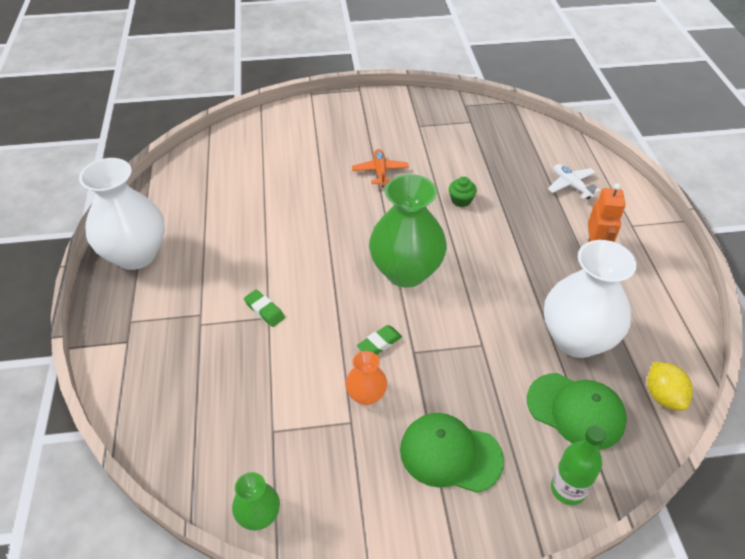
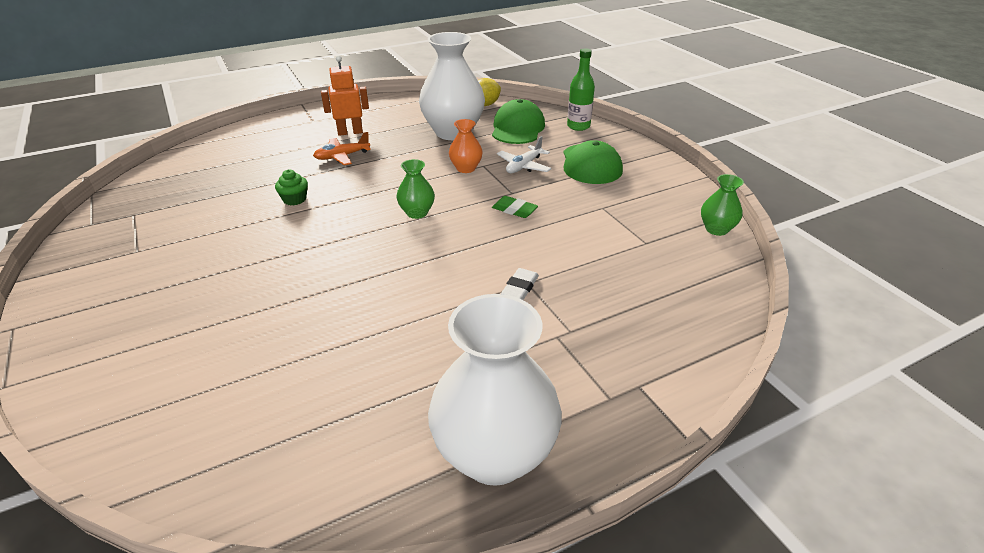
camera: 110 degrees left, 10 degrees down
green eraser [244,290,285,327] -> white eraser [501,268,539,300]
orange vase [345,351,387,405] -> orange vase moved to [449,119,483,173]
orange plane [352,149,409,187] -> orange plane moved to [313,132,371,165]
green vase [369,174,447,288] -> green vase [397,159,435,219], size x0.47
white plane [548,164,601,199] -> white plane moved to [497,136,552,173]

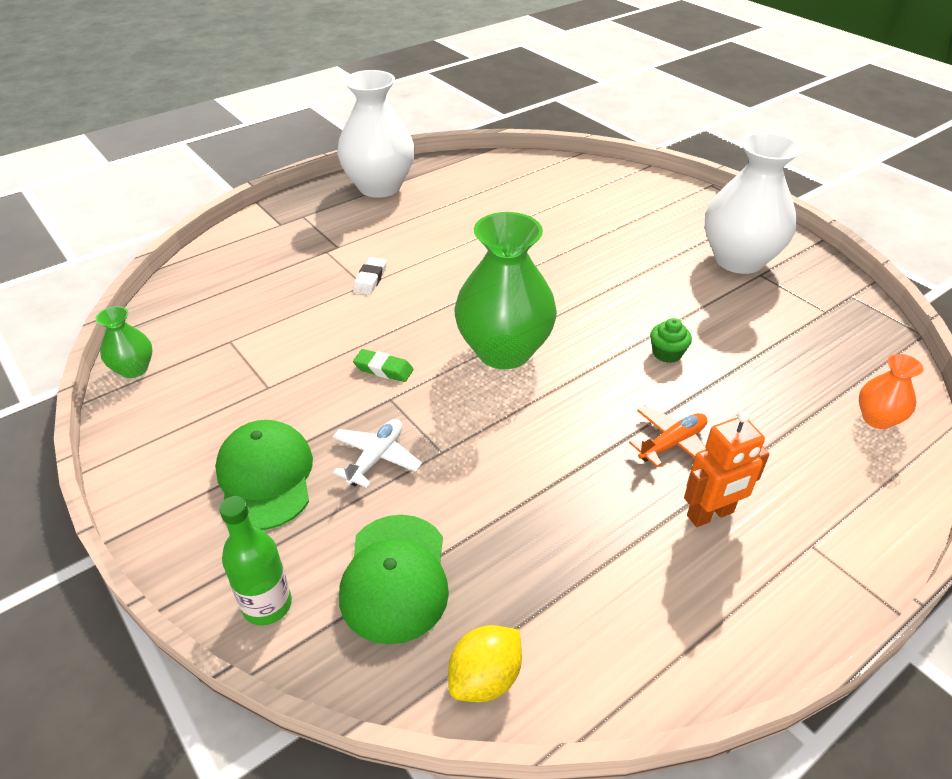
camera: 170 degrees right, 5 degrees up
green vase [397,159,435,219] -> green vase [454,212,557,369], size x2.11
white vase [419,32,485,140] -> white vase moved to [705,132,802,274]
orange vase [449,119,483,173] -> orange vase moved to [859,354,924,429]

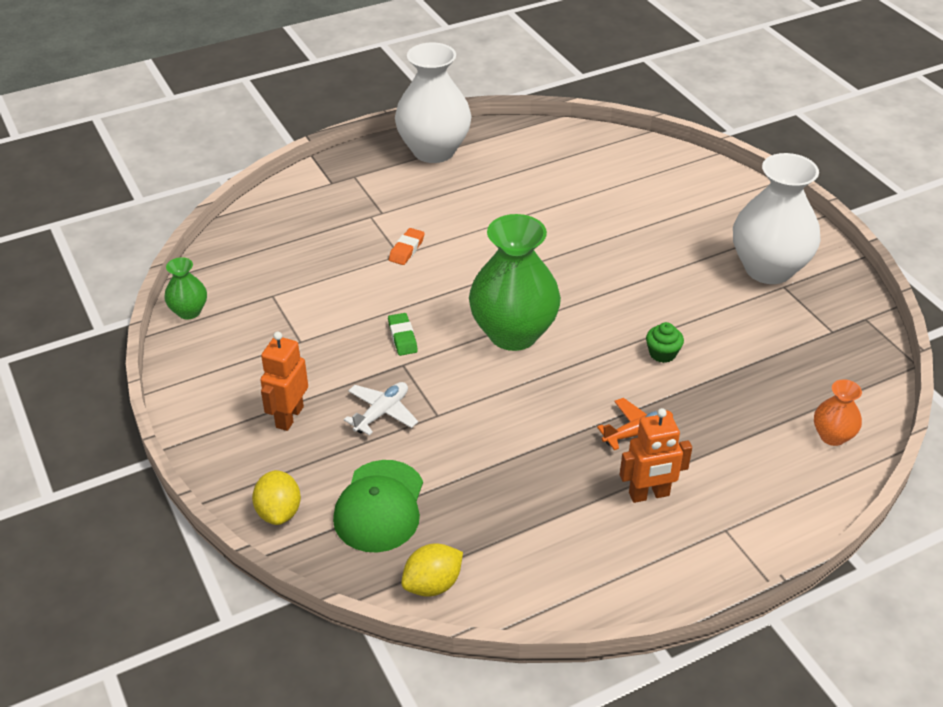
camera: 10 degrees right, 0 degrees up
green cap [215,420,313,530] -> orange robot [261,332,308,431]
green bottle [219,496,292,625] -> yellow lemon [252,470,301,525]
white eraser [353,257,387,295] -> orange eraser [389,228,425,265]
green eraser [353,349,414,382] -> green eraser turned 45 degrees clockwise [388,313,418,356]

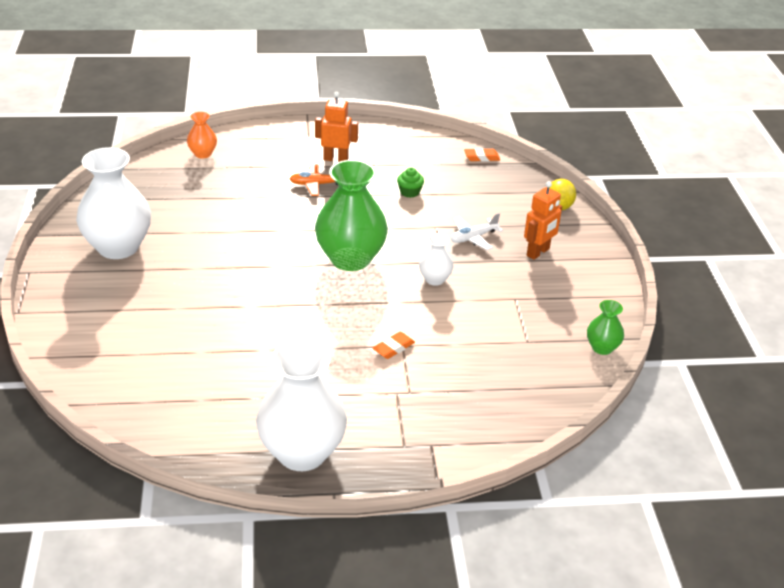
camera: 160 degrees left, 5 degrees down
green cap [333,460,423,552] -> none
green eraser [388,313,418,356] -> white vase [419,233,454,286]
yellow lemon [401,543,463,597] -> orange eraser [464,148,500,162]
green cupcake [646,322,684,363] -> green cupcake moved to [397,167,424,198]

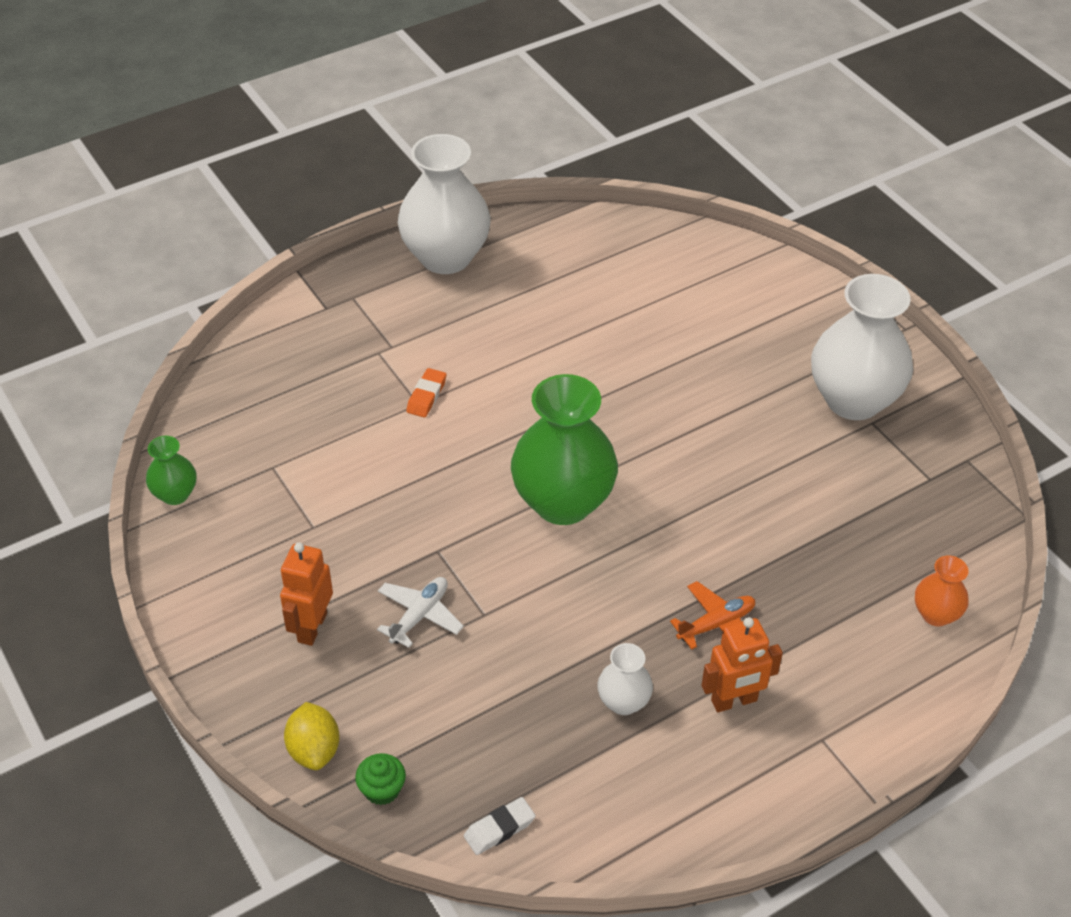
camera: 155 degrees right, 10 degrees up
green cupcake [397,167,424,198] -> green cupcake moved to [355,753,406,805]
white vase [419,233,454,286] -> white vase moved to [597,643,653,715]
orange eraser [464,148,500,162] -> white eraser [464,797,536,855]

